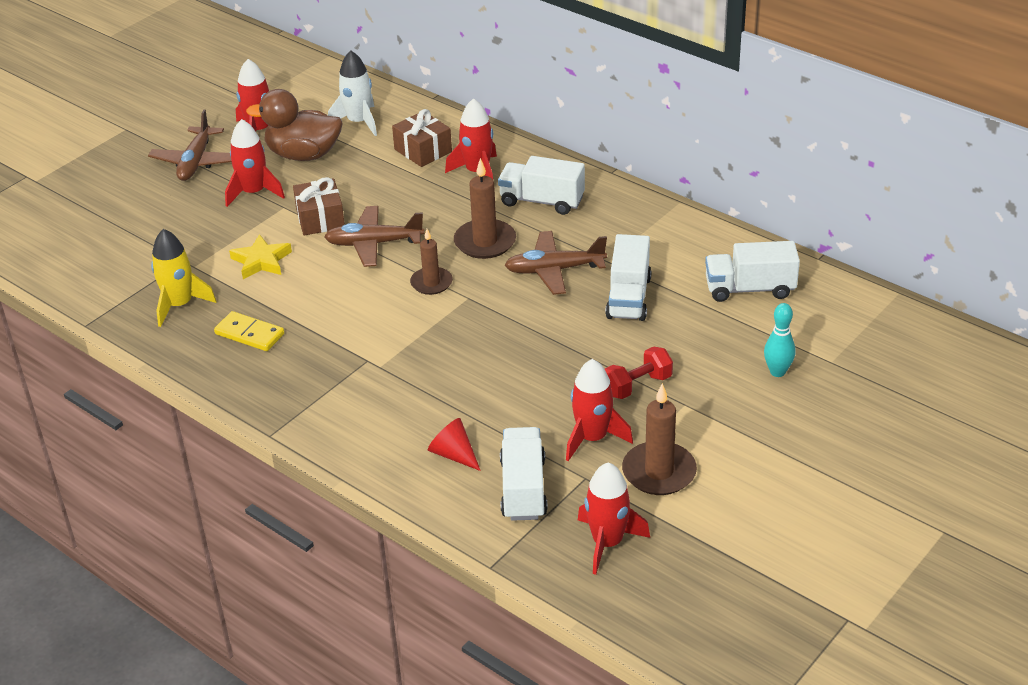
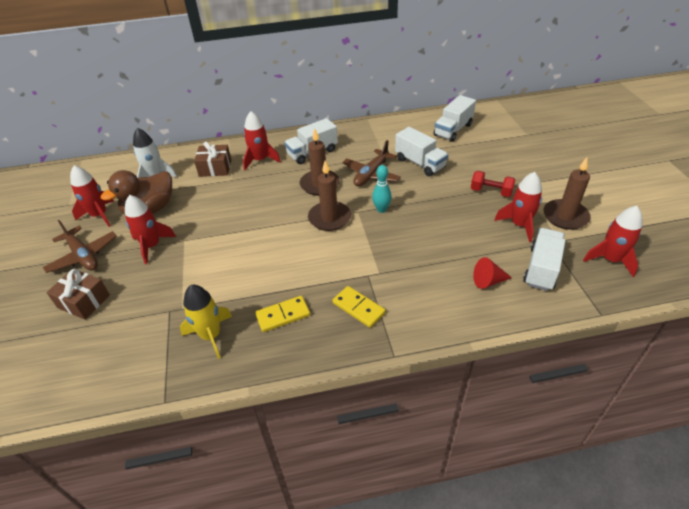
camera: 50 degrees left, 5 degrees up
yellow star [229,234,292,279] -> none
brown gift [293,177,345,235] -> brown gift moved to [46,269,110,320]
brown plane [324,206,425,267] -> none
brown candle [410,229,453,295] -> brown candle [308,161,351,231], size x1.51
white truck [500,427,548,521] -> white truck turned 75 degrees clockwise [523,228,565,291]
red dumbbell [605,347,673,399] -> red dumbbell turned 75 degrees counterclockwise [471,171,516,197]
turquoise bowling pin [764,303,795,377] -> turquoise bowling pin moved to [372,165,392,213]
none -> yellow domino [332,286,386,328]

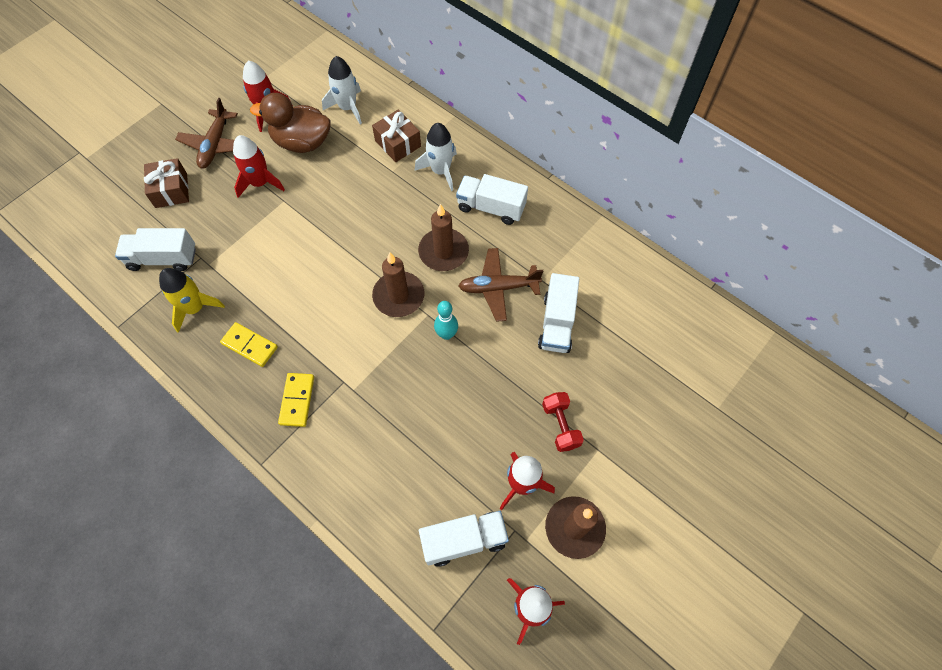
camera: 50 degrees right, 20 degrees up
red rocket [243,111,281,170] -> white rocket [415,123,457,191]
white truck [434,95,476,142] -> white truck moved to [115,228,196,271]
red cone [473,257,512,289] -> none

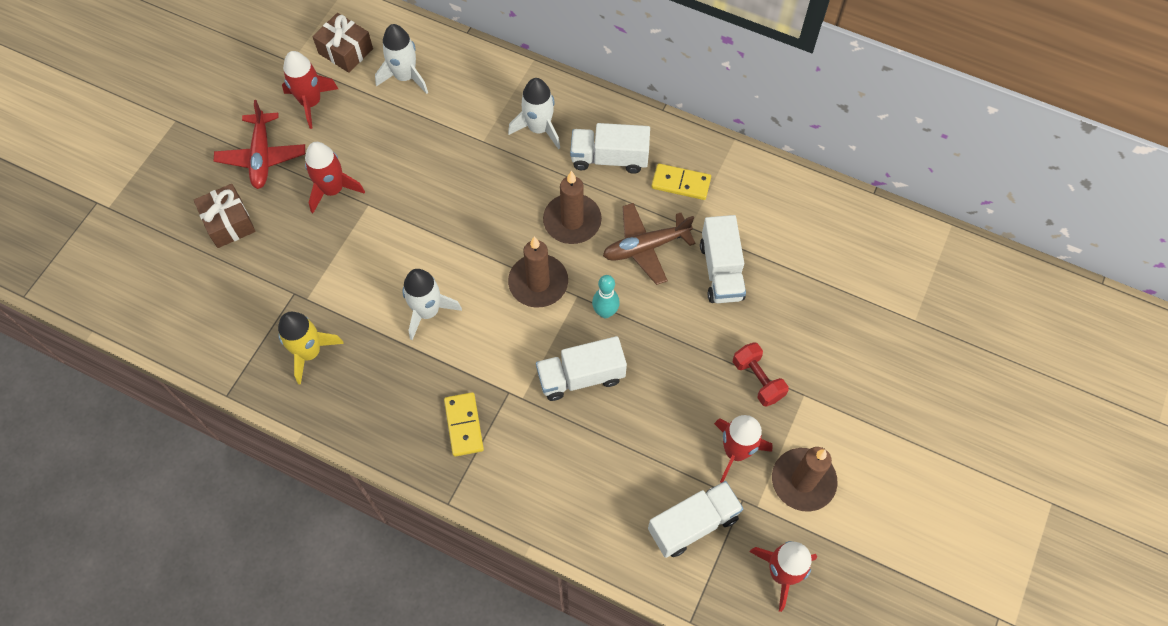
camera: 15 degrees left, 0 degrees up
white truck [115,228,196,271] -> white truck moved to [536,336,627,401]
brown plane [175,98,238,169] -> red plane [214,100,305,189]
yellow domino [220,322,278,367] -> yellow domino moved to [651,163,711,200]
brown duck [250,93,331,153] -> none
brown gift [372,110,421,162] -> brown gift moved to [313,13,373,73]
none -> white rocket [402,269,462,340]

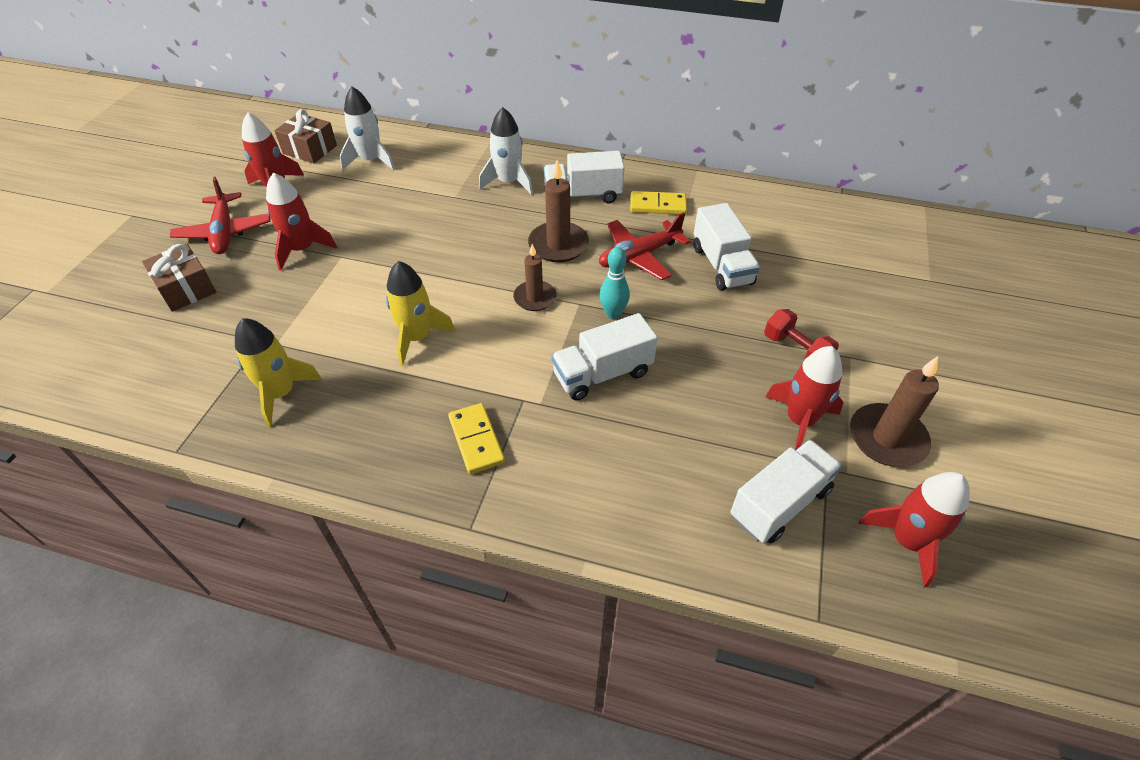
camera: 10 degrees left, 15 degrees down
white rocket [402,269,462,340] -> yellow rocket [386,261,456,366]
brown candle [508,236,568,308] -> brown candle [513,244,556,311], size x0.66
brown plane [603,203,696,285] -> red plane [599,212,690,280]

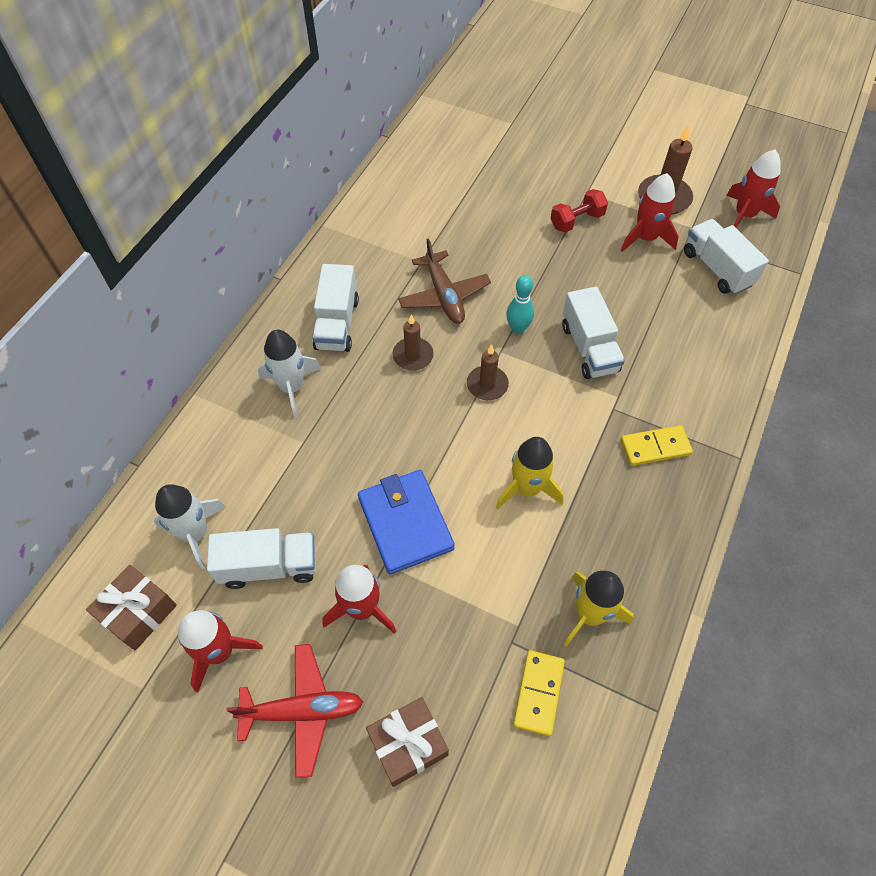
camera: 80 degrees left, 10 degrees up
brown candle [528,160,589,262] -> brown candle [392,315,434,371], size x0.66
red plane [599,212,690,280] -> brown plane [398,238,491,324]
yellow domino [630,191,687,214] -> yellow domino moved to [513,650,565,736]
white truck [693,203,760,291] -> white truck moved to [207,528,316,589]
none -> blue wallet [358,470,455,574]

